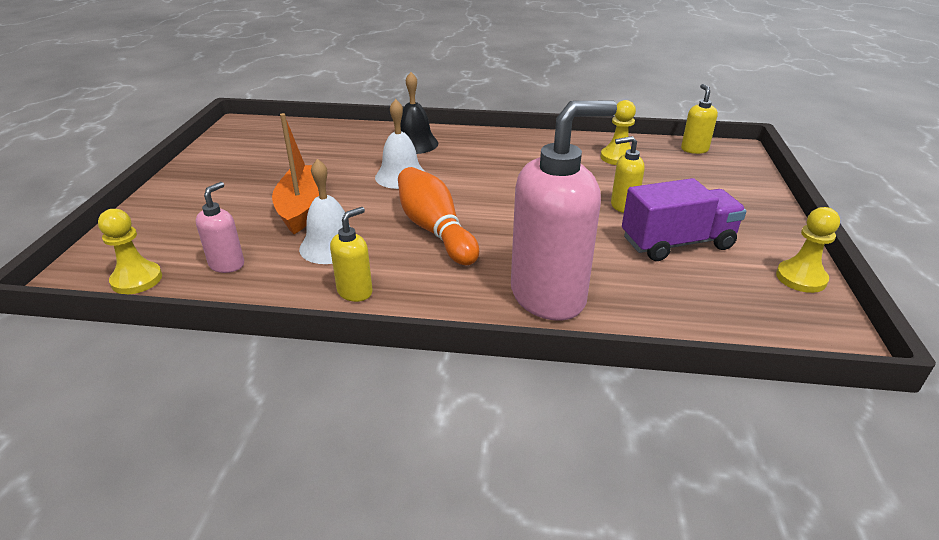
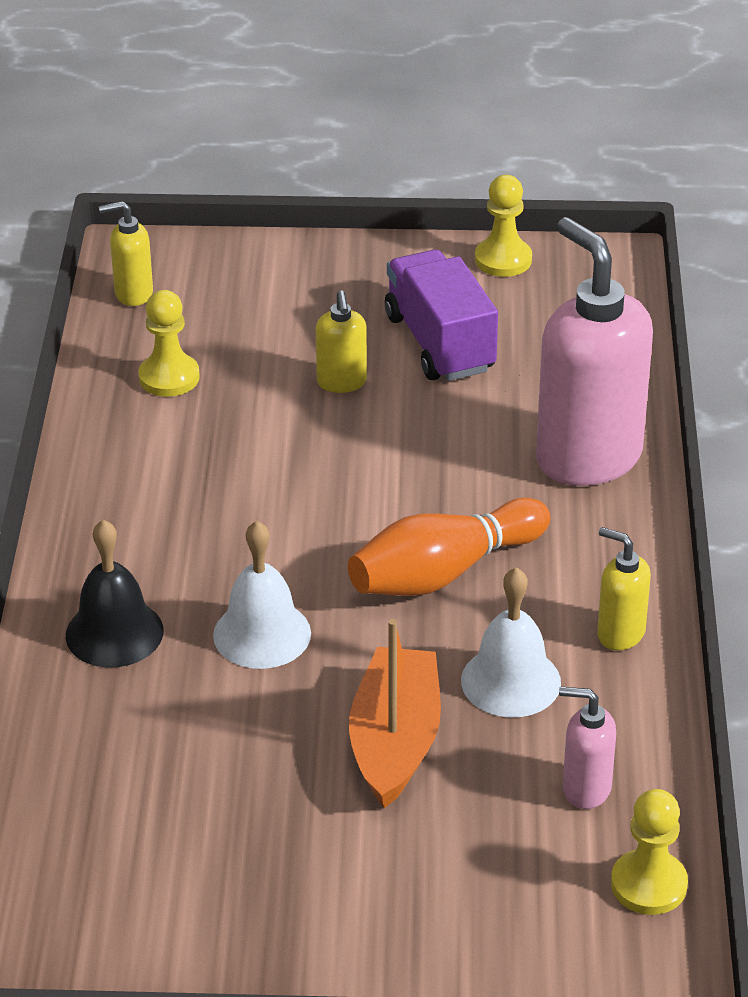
camera: 95 degrees left, 5 degrees up
orange boat [272,113,319,234] -> orange boat turned 105 degrees clockwise [349,619,441,808]

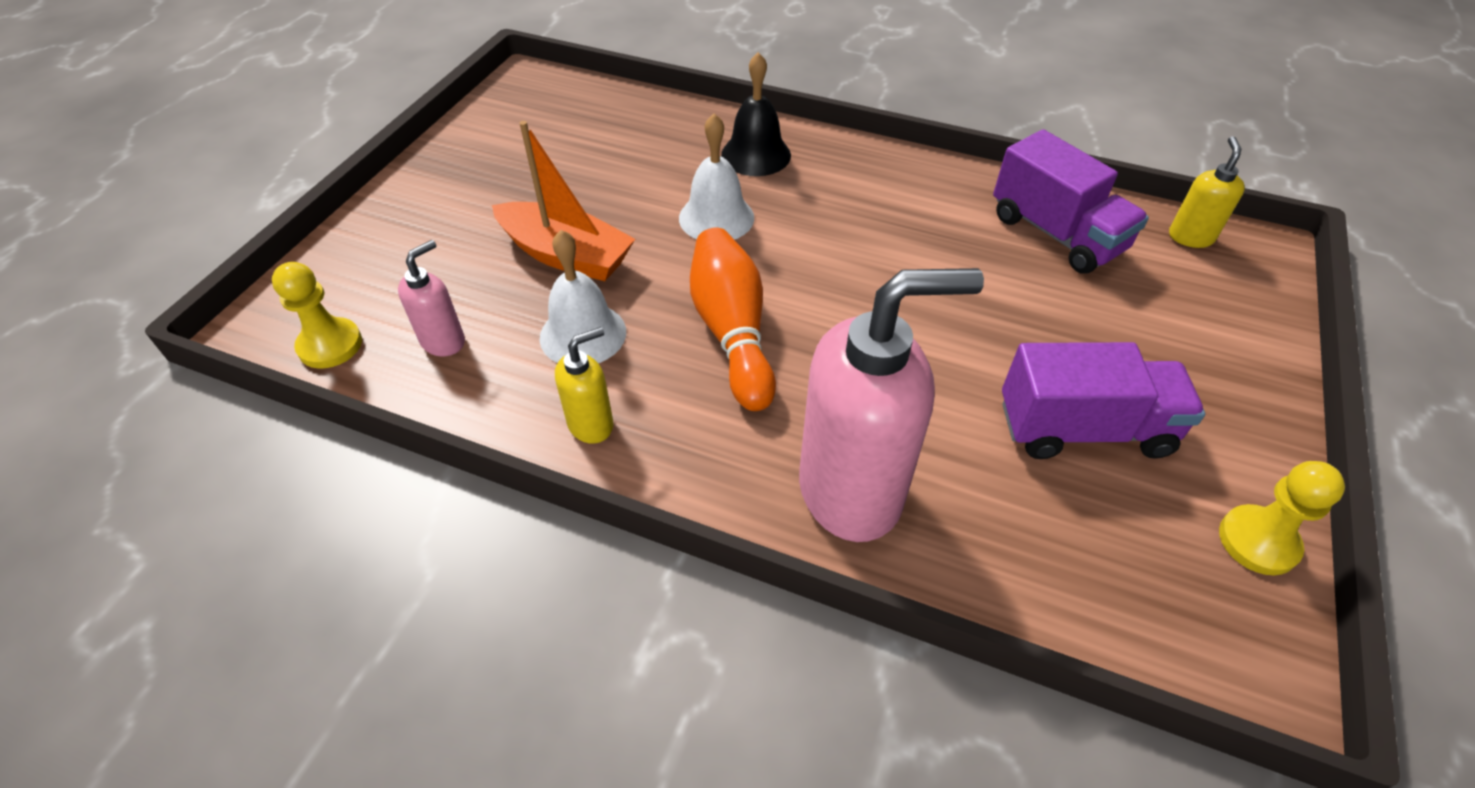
camera: 110 degrees right, 10 degrees up
yellow pawn [138,290,200,397] -> purple truck [993,129,1149,274]
yellow soap dispenser [316,290,367,393] -> none

